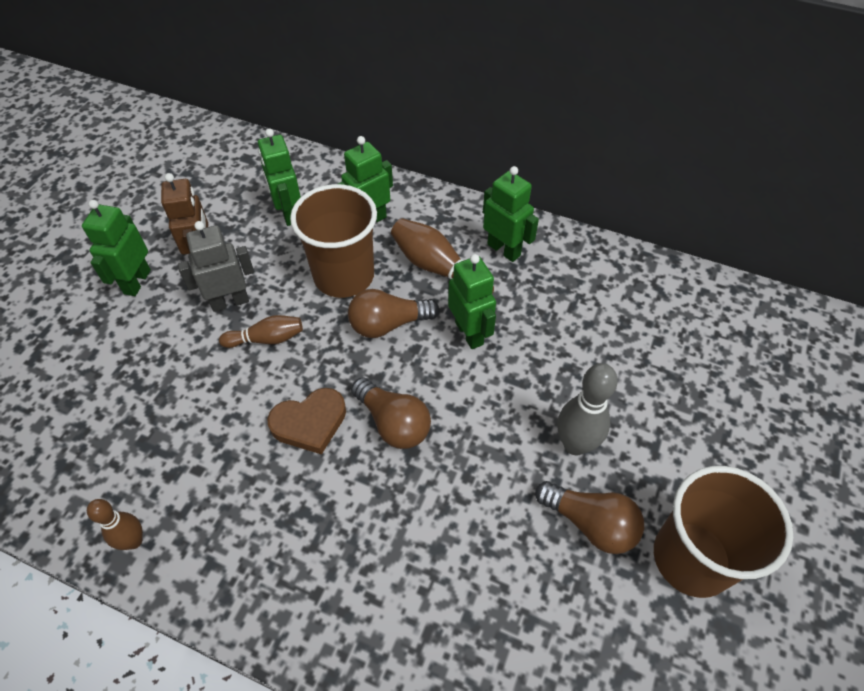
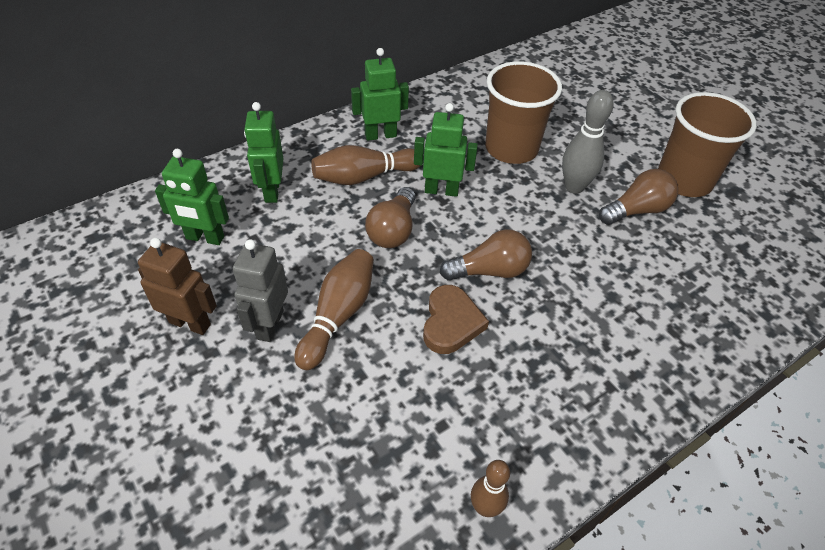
camera: 60 degrees left, 5 degrees down
green robot [82,200,151,296] -> none
brown bowling pin [219,315,303,348] -> brown bowling pin [294,249,374,370], size x1.55
brown cup [290,184,377,298] -> brown cup moved to [485,61,562,164]

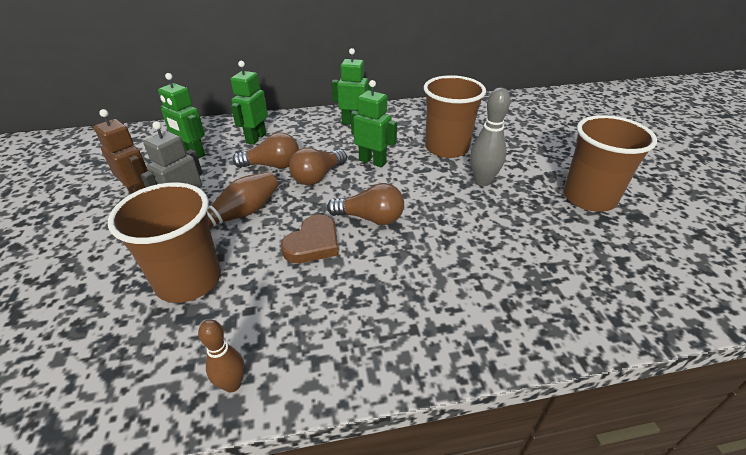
camera: 25 degrees right, 10 degrees down
brown bowling pin [311,145,421,185] -> none
brown light bulb [599,169,678,225] -> brown light bulb moved to [232,132,299,168]
none -> brown cup [108,183,221,303]

